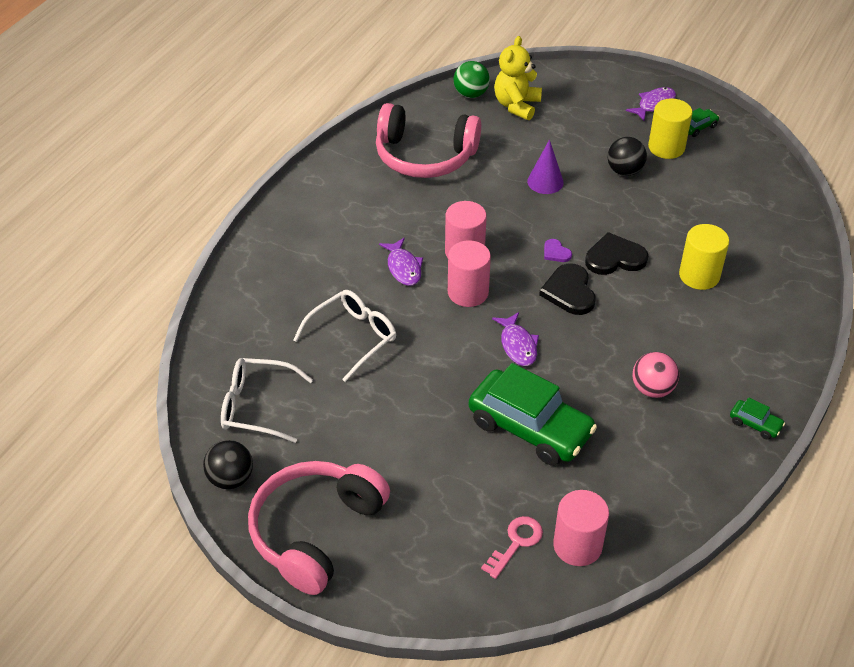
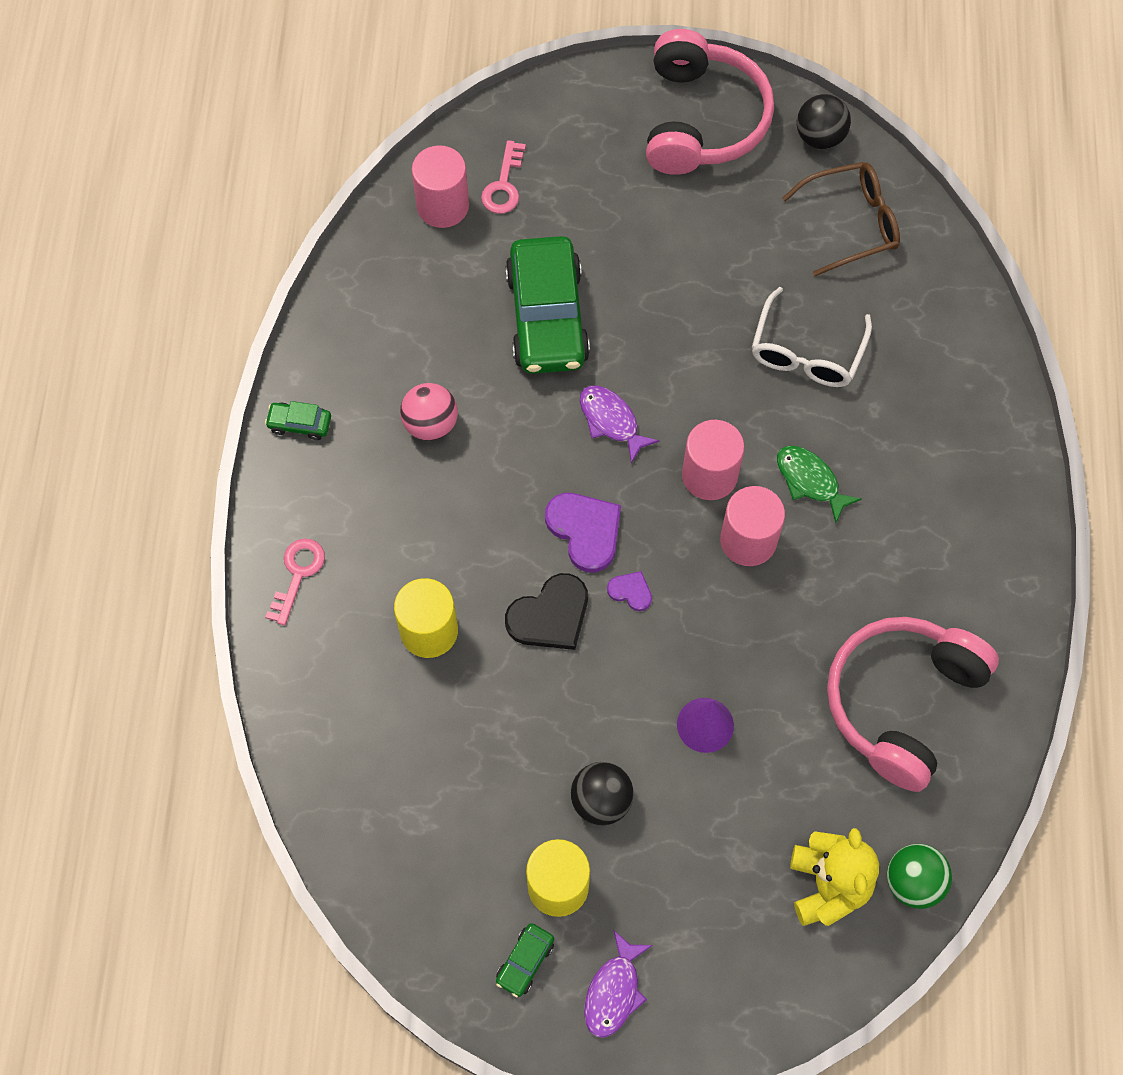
camera: 155 degrees right, 20 degrees up
white glasses [221,358,313,443] -> brown glasses [782,162,900,276]
pink headphones [376,103,481,178] -> pink headphones turned 45 degrees counterclockwise [827,617,999,792]
purple fish [379,238,423,286] -> green fish [777,446,862,523]
green car [469,363,597,466] -> green car turned 105 degrees counterclockwise [505,236,590,374]
black heart [539,264,596,315] -> purple heart [545,493,621,573]
none -> pink key [265,539,325,625]

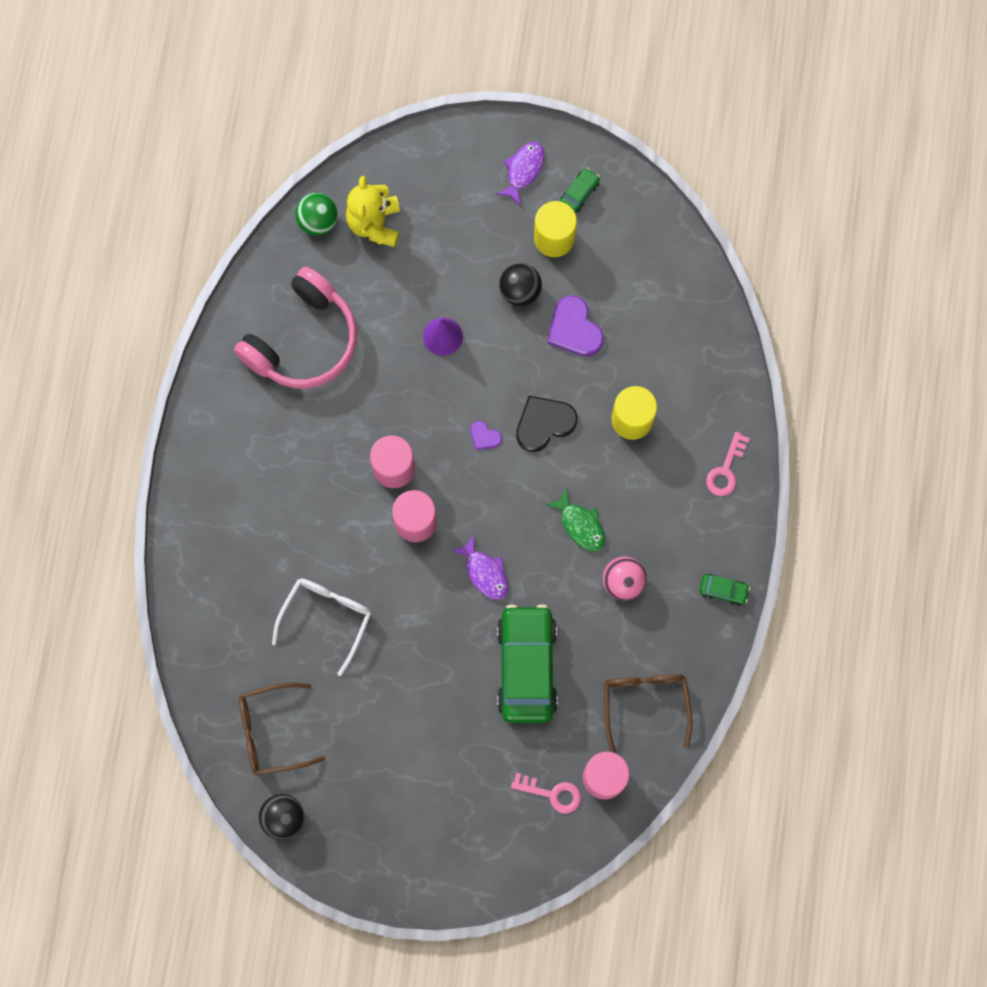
camera: 175 degrees left, 10 degrees up
pink key [481,140,526,214] -> pink key turned 90 degrees clockwise [511,773,581,814]
purple heart [545,493,621,573] -> purple heart moved to [547,295,604,356]
pink headphones [646,29,774,175] -> none
green fish [777,446,862,523] -> green fish moved to [546,488,605,551]
none -> brown glasses [604,674,692,753]

